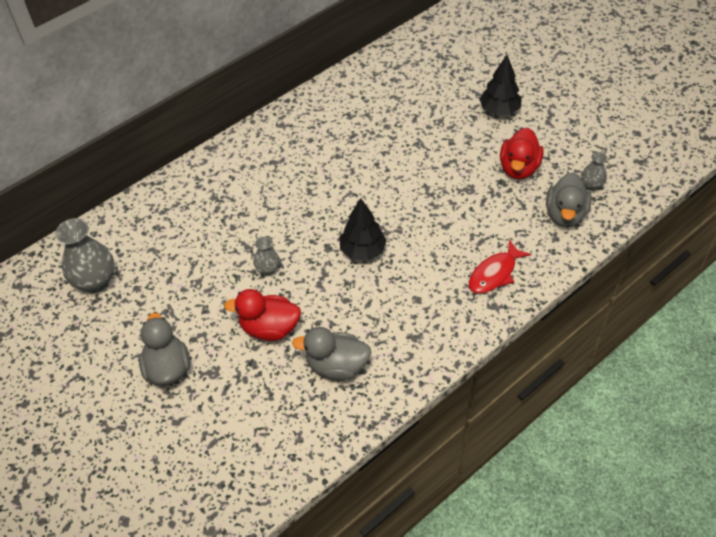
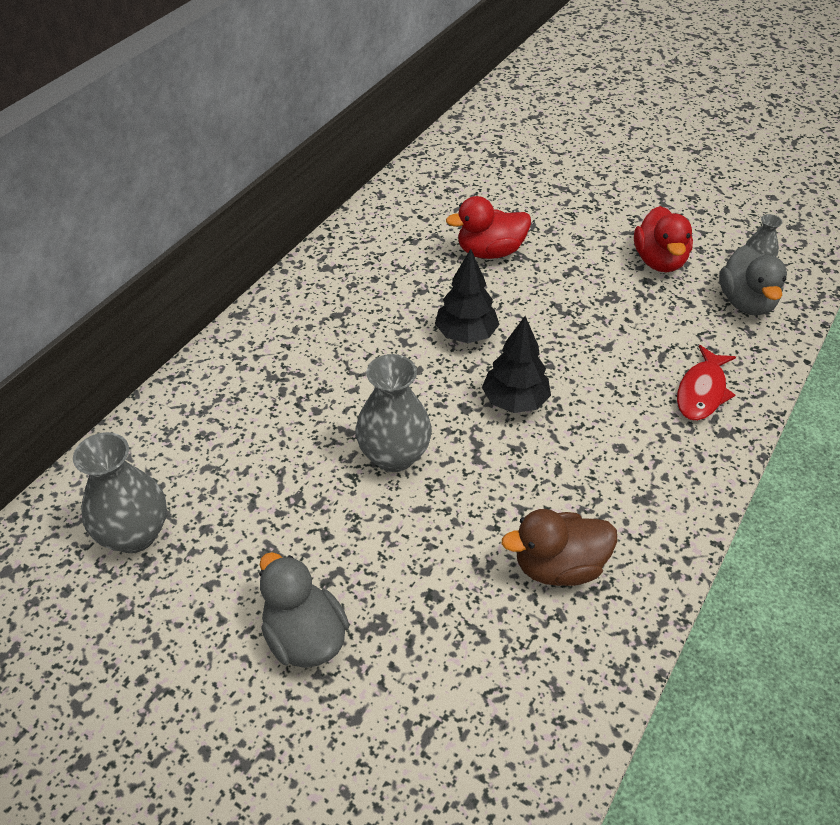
camera: 20 degrees left, 5 degrees down
red duck [224,289,301,341] -> red duck moved to [446,196,531,259]
grey vase [253,237,280,275] -> grey vase [355,354,432,472], size x1.88
grey duck [292,327,371,380] -> brown duck [502,509,617,586]
black tree [479,55,522,115] -> black tree moved to [435,249,500,343]

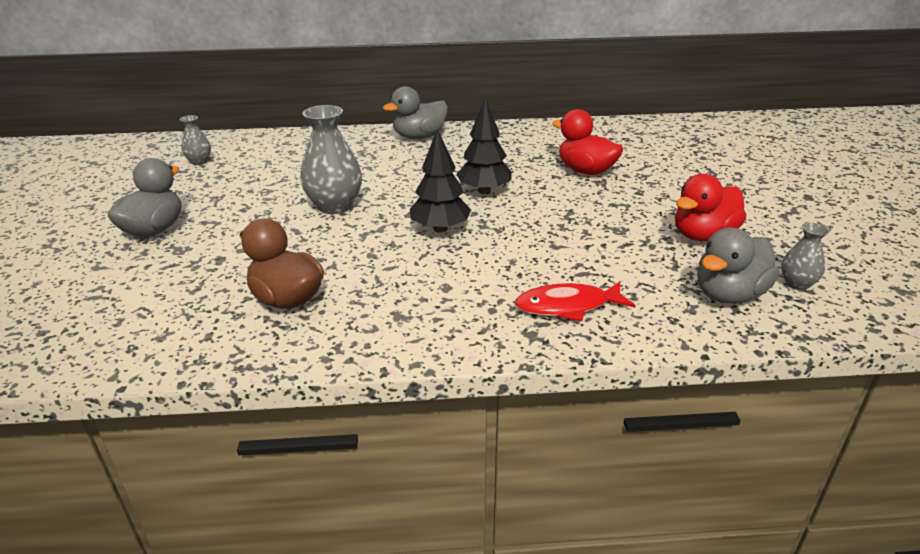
camera: 55 degrees right, 15 degrees down
grey vase [73,432,167,553] -> grey vase [180,115,211,165], size x0.53
none -> grey duck [383,86,448,139]

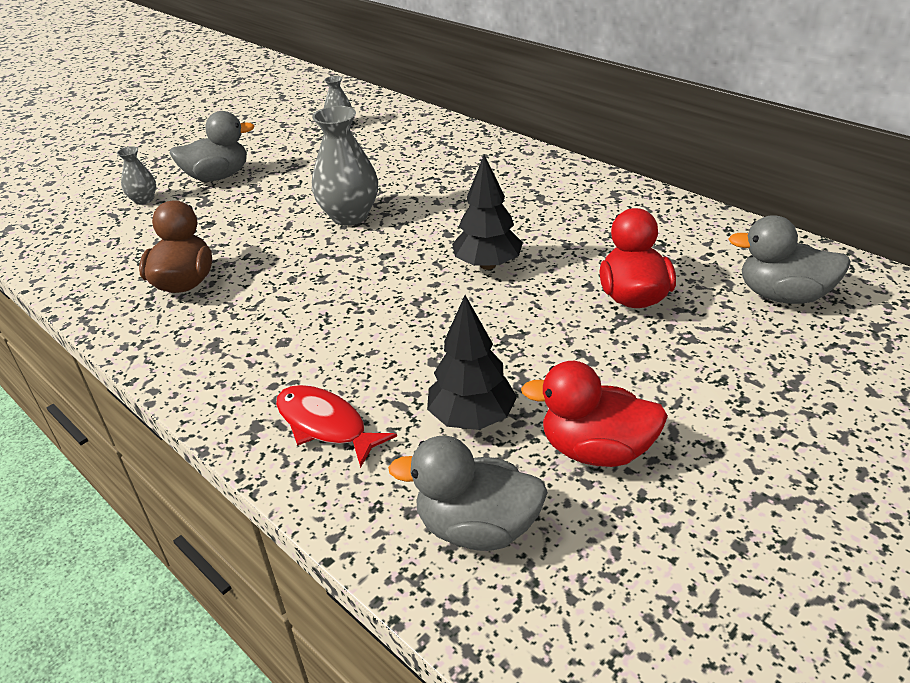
camera: 50 degrees right, 5 degrees up
grey duck [383,86,448,139] -> grey duck moved to [729,215,851,304]
black tree [410,129,471,233] -> black tree moved to [427,295,517,430]
grey vase [781,223,829,290] -> grey vase moved to [117,146,156,205]

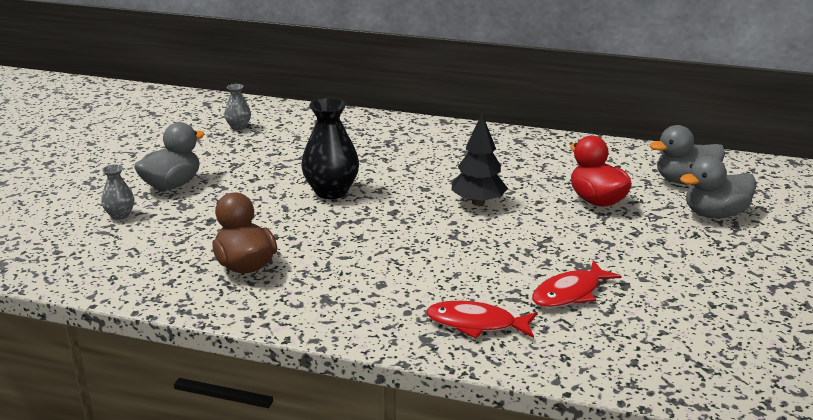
camera: 30 degrees left, 10 degrees down
grey vase [312,106,378,226] -> black vase [301,98,359,199]
grey duck [388,436,548,551] -> grey duck moved to [680,156,757,218]
black tree [427,295,517,430] -> red fish [532,261,622,308]
red duck [521,361,668,467] -> none

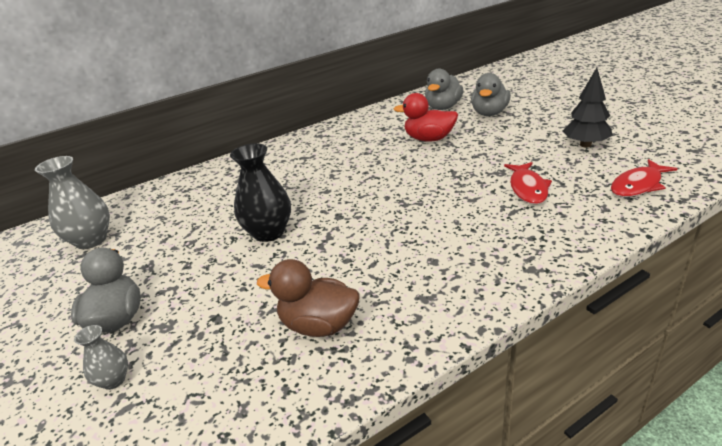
camera: 45 degrees left, 5 degrees up
grey vase [224,84,251,130] -> grey vase [35,156,110,249], size x1.88
red fish [426,301,537,339] -> red fish moved to [611,159,678,197]
black tree [451,114,508,206] -> black tree moved to [563,68,613,147]

